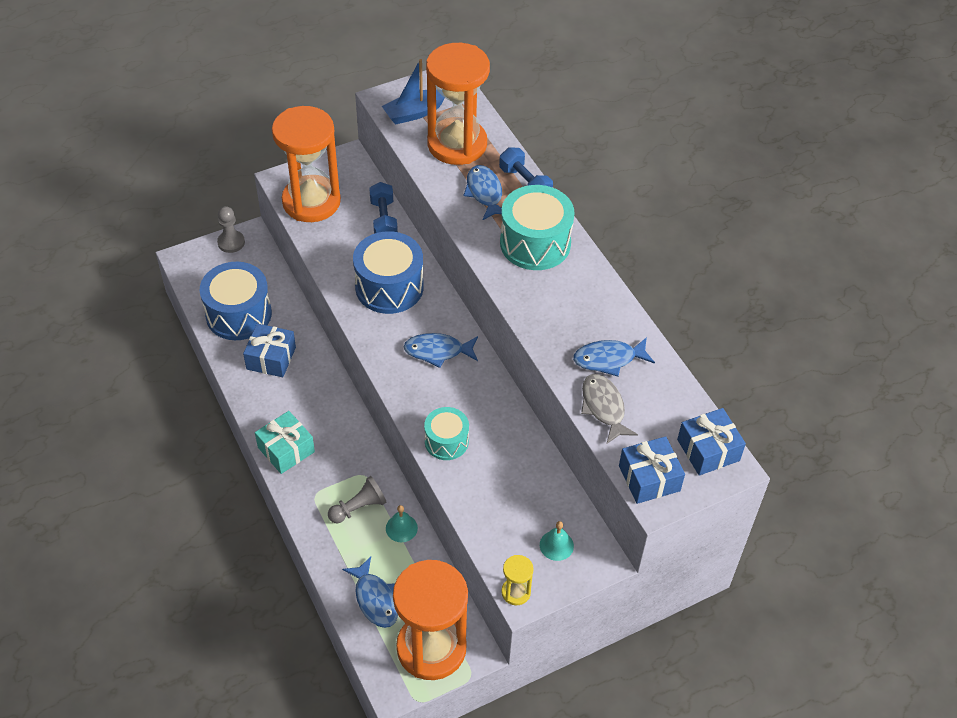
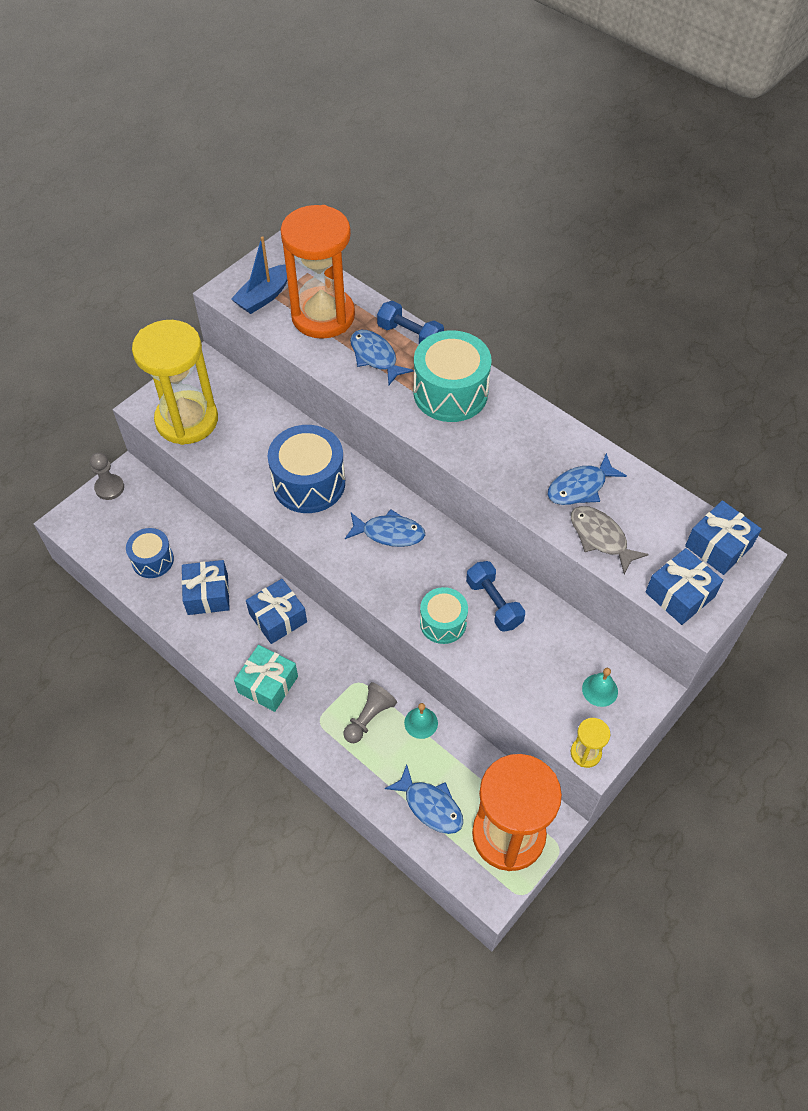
camera: 20 degrees left, 5 degrees up
blue drum [200,262,272,340] -> blue drum [126,528,174,578], size x0.59
orange hourglass [272,106,341,222] -> yellow hourglass [132,320,218,445]
blue dumbbell [369,182,398,234] -> blue dumbbell moved to [466,561,525,632]
blue fish [403,333,478,368] -> blue fish turned 150 degrees counterclockwise [345,509,425,547]
none -> blue gift [246,579,307,644]

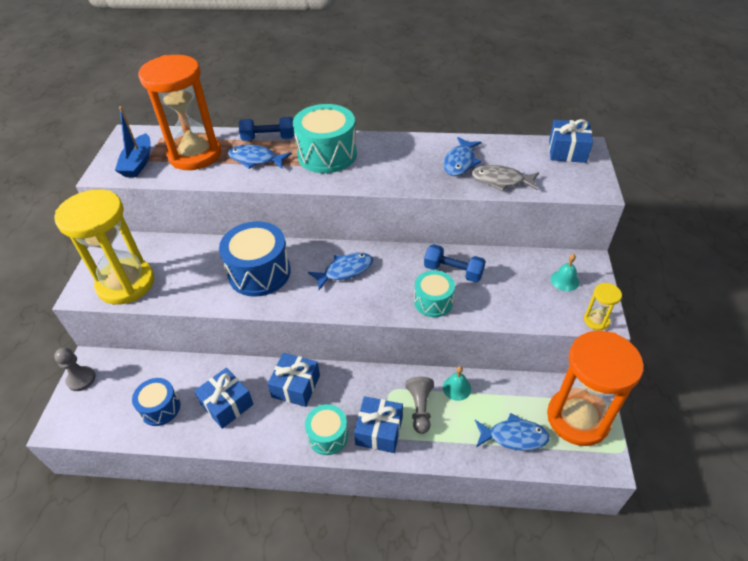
camera: 35 degrees left, 10 degrees down
turquoise gift [234,645,298,712] -> turquoise drum [305,404,348,455]
blue gift [645,548,724,625] -> blue gift moved to [354,396,403,453]

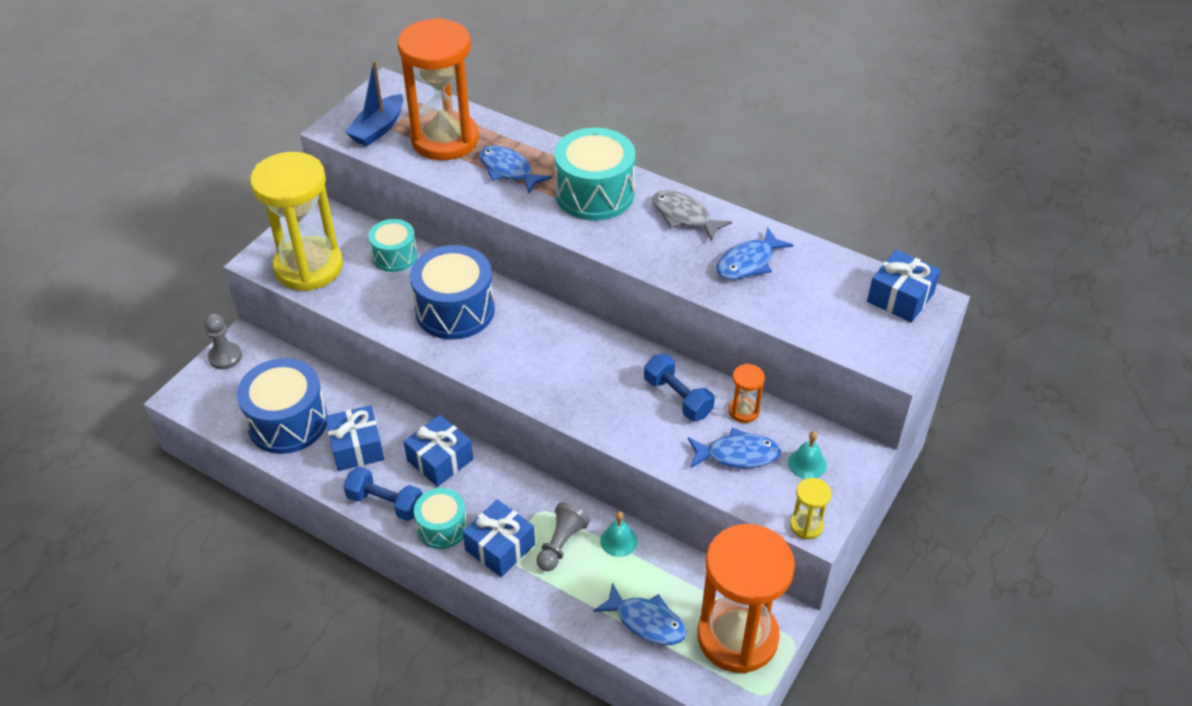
camera: 25 degrees right, 0 degrees up
blue drum [132,378,180,426] -> blue drum [237,358,327,454], size x1.69
blue dumbbell [239,117,294,141] -> blue dumbbell moved to [343,467,422,521]
blue fish [308,253,373,290] -> blue fish moved to [688,428,781,468]
turquoise drum [414,270,455,317] -> turquoise drum moved to [368,219,417,272]
grey fish [471,165,539,191] -> grey fish moved to [652,190,732,241]
none -> orange hourglass [729,364,765,423]

